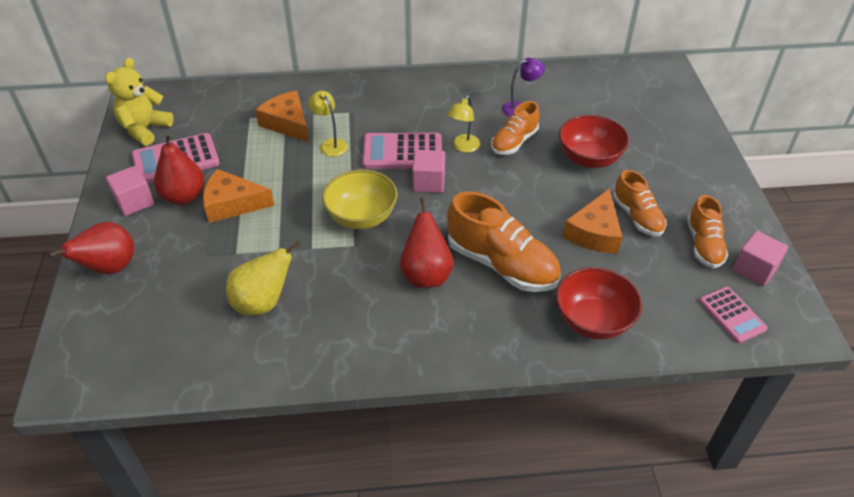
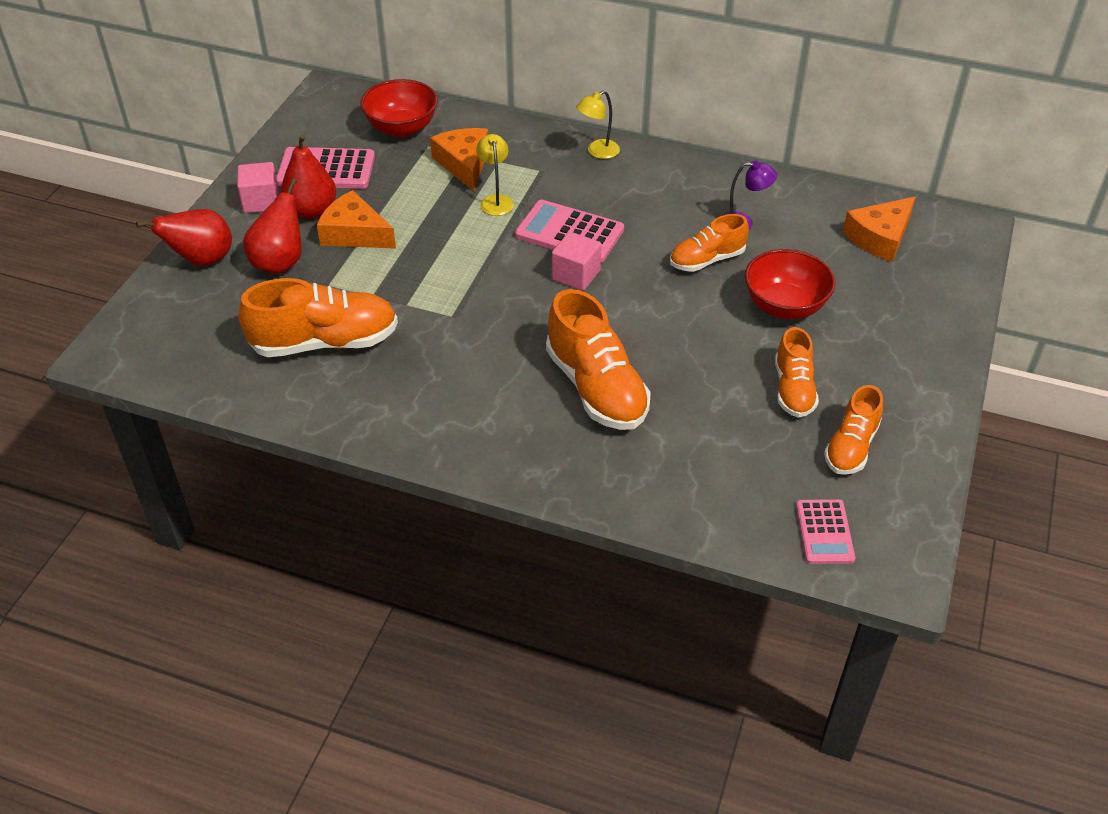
camera: 25 degrees right, 0 degrees up
yellow teddy bear [105,58,174,146] -> none
yellow pear [226,240,301,316] -> orange shoe [238,278,398,357]
yellow bowl [322,170,398,229] -> none
red pear [400,197,454,288] -> red pear moved to [243,178,301,274]
yellow lamp [447,96,480,153] -> yellow lamp moved to [576,90,620,159]
red bowl [556,267,642,340] -> red bowl moved to [360,79,438,137]
orange cheese [563,188,622,253] -> orange cheese moved to [843,197,915,262]
pink cube [733,231,788,286] -> none

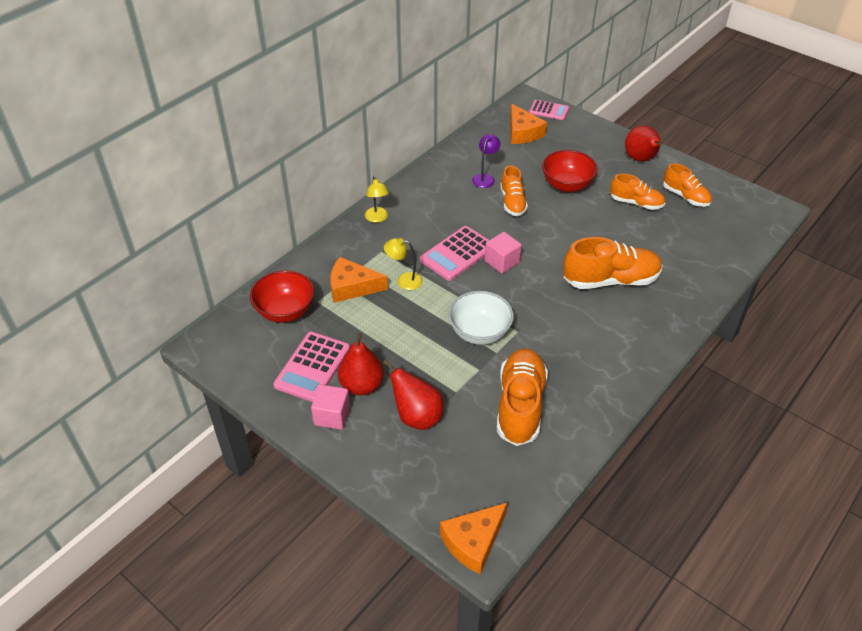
camera: 70 degrees left, 0 degrees up
red pear [136,209,232,266] -> red pear moved to [625,126,662,162]
orange cheese [317,190,396,249] -> orange cheese moved to [440,503,507,575]
pink calculator [796,499,855,564] -> pink calculator moved to [529,100,569,120]
none -> white bowl [448,291,514,345]

